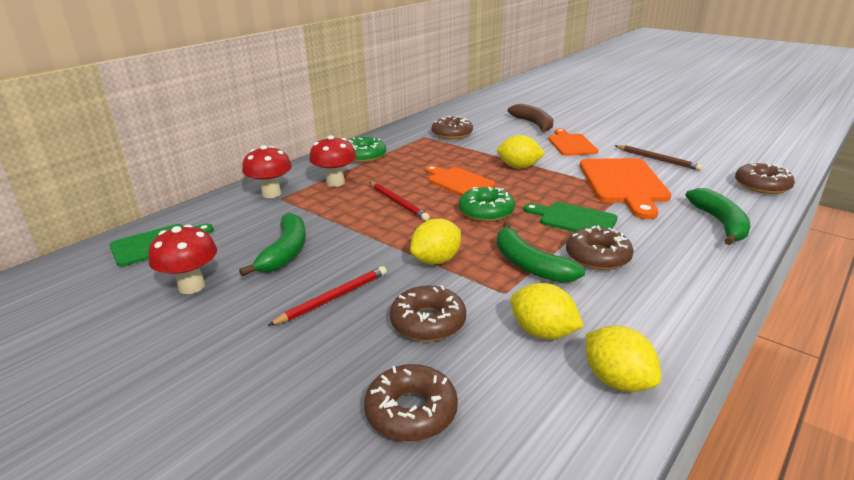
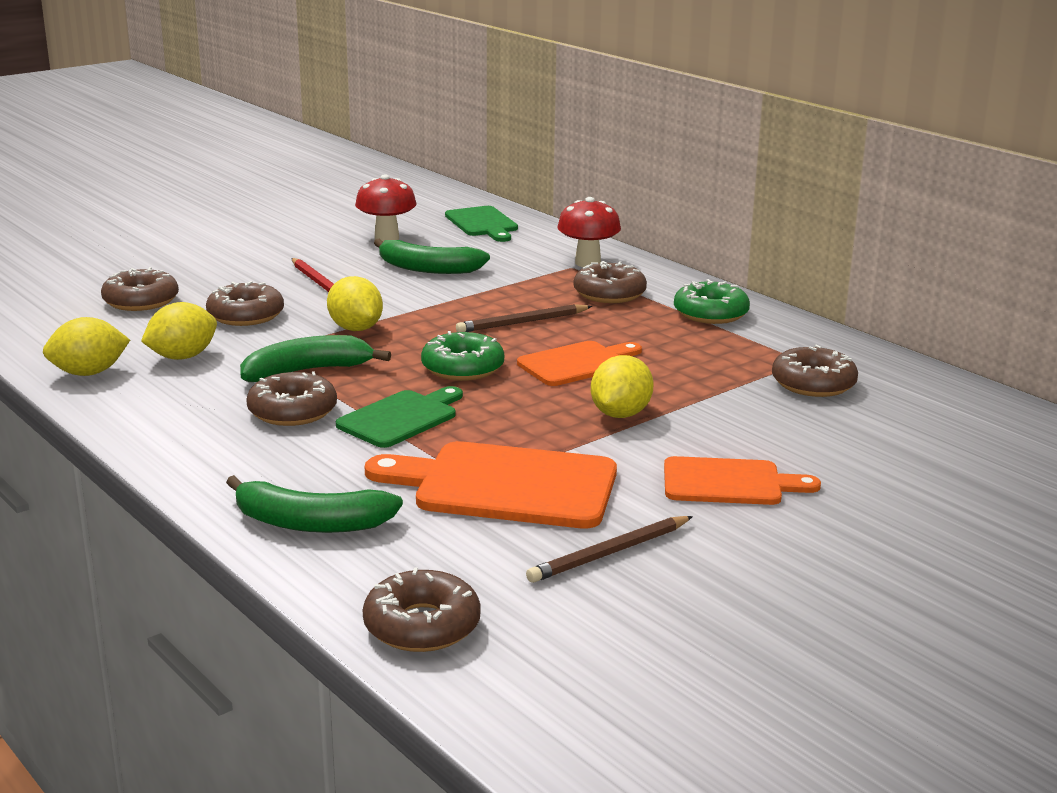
camera: 100 degrees right, 5 degrees down
red mushroom [309,135,356,187] -> brown donut [574,261,647,303]
red pencil [370,182,430,221] -> brown pencil [456,304,592,332]
brown banana [508,104,553,132] -> none

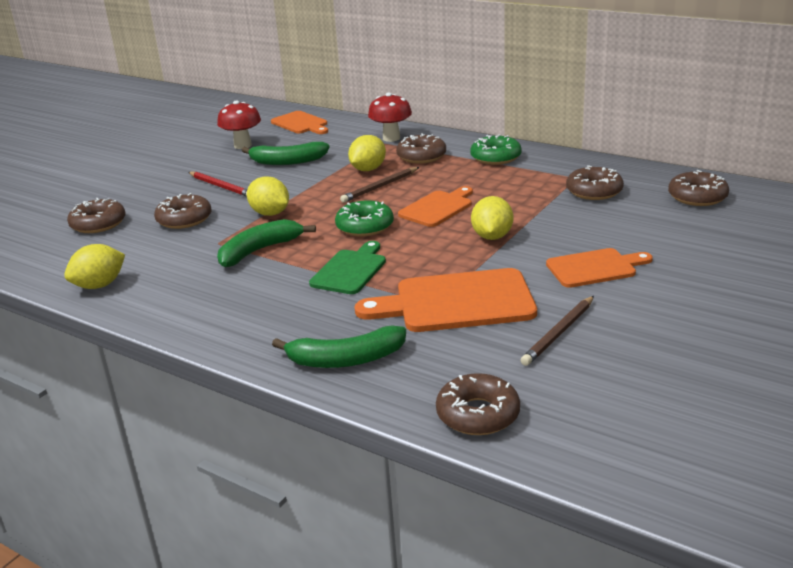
camera: 15 degrees left, 5 degrees up
yellow lemon [141,302,217,360] -> yellow lemon moved to [348,135,386,171]
brown donut [246,371,337,426] -> brown donut moved to [668,170,729,206]
green cutting board [445,206,518,242] -> orange cutting board [271,111,328,134]

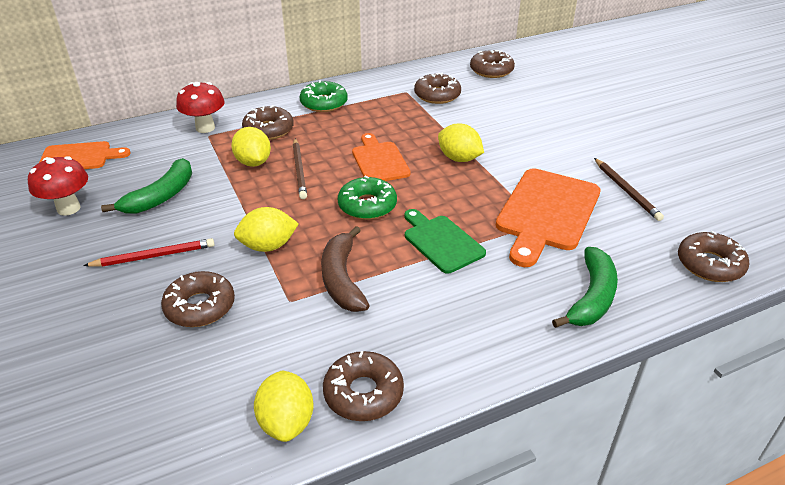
camera: 60 degrees left, 10 degrees up
brown donut [67,198,126,233] -> brown donut moved to [323,351,404,421]
green banana [217,219,316,268] -> brown banana [321,226,370,312]
orange cutting board [546,248,653,288] -> none

